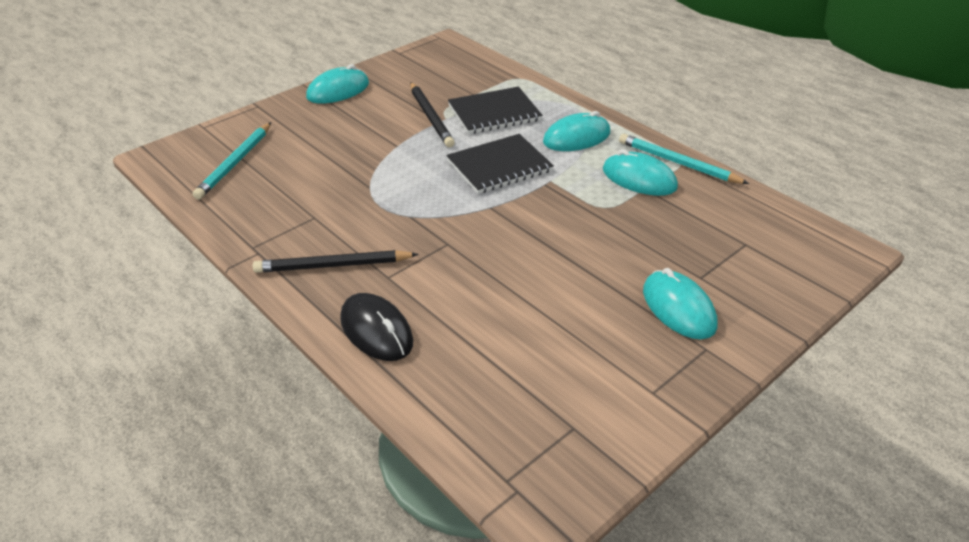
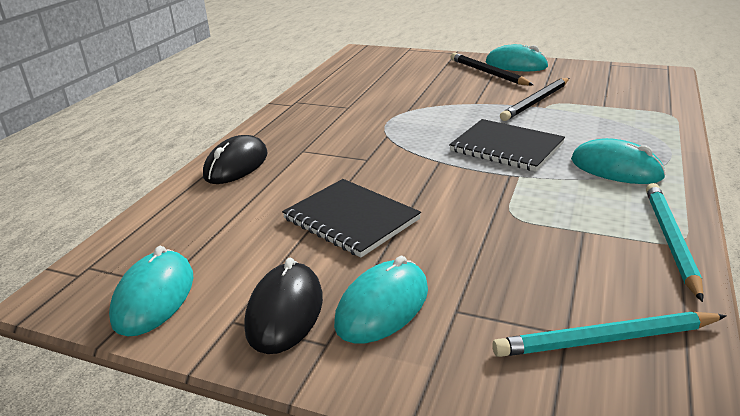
camera: 65 degrees right, 10 degrees down
turquoise pencil [193,122,271,199] -> turquoise pencil moved to [492,312,727,357]
black pencil [253,250,419,273] -> black pencil moved to [451,53,533,86]
black notebook [448,87,542,134] -> black notebook moved to [282,179,421,257]
turquoise mouse [603,149,678,196] -> turquoise mouse moved to [109,246,193,336]
none -> black mouse [244,258,323,354]

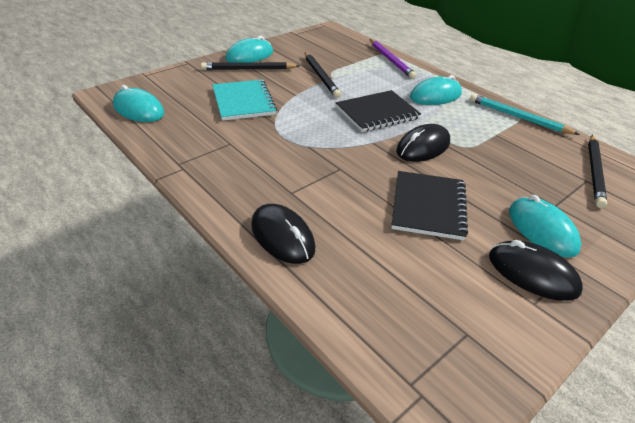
camera: 65 degrees left, 10 degrees up
turquoise mouse [109,246,193,336] -> turquoise mouse moved to [113,85,164,122]
black notebook [282,179,421,257] -> black notebook turned 60 degrees counterclockwise [391,171,468,240]
turquoise pencil [492,312,727,357] -> black pencil [588,135,607,208]
none -> turquoise notebook [212,80,277,121]
none -> purple pencil [370,39,417,79]
none -> black mouse [396,124,450,162]

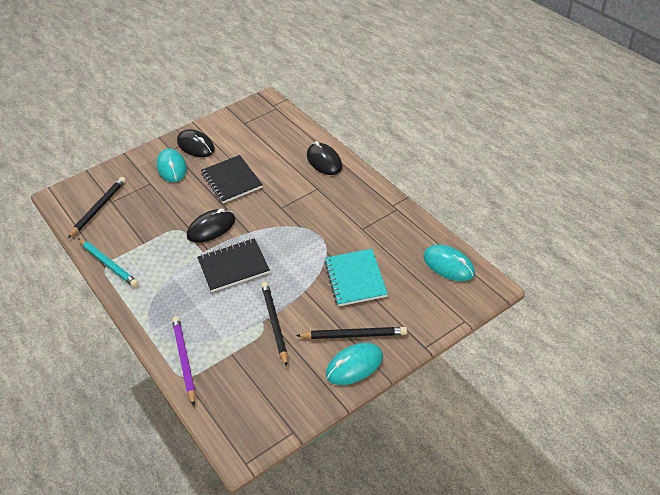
camera: 170 degrees left, 5 degrees up
black notebook [391,171,468,240] -> black notebook turned 45 degrees counterclockwise [201,155,263,203]
turquoise mouse [410,75,462,105] -> none

